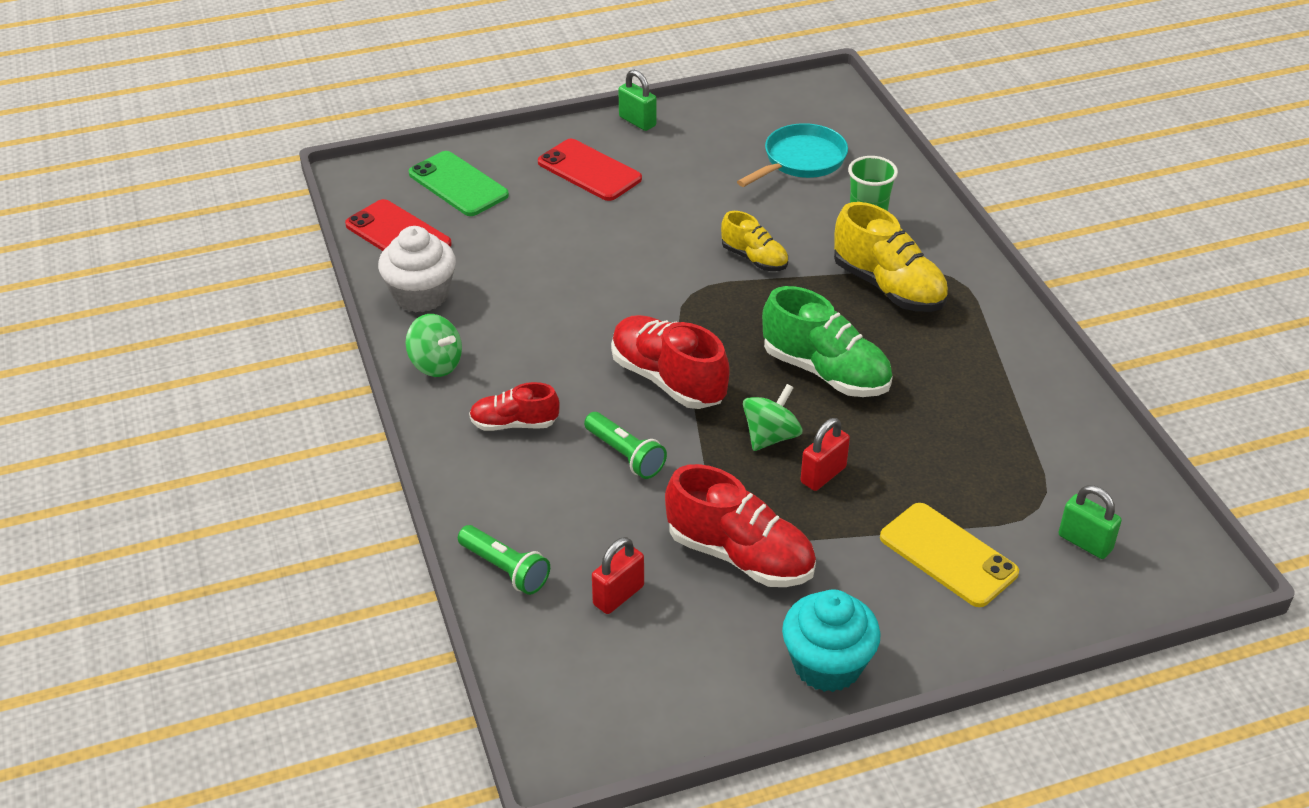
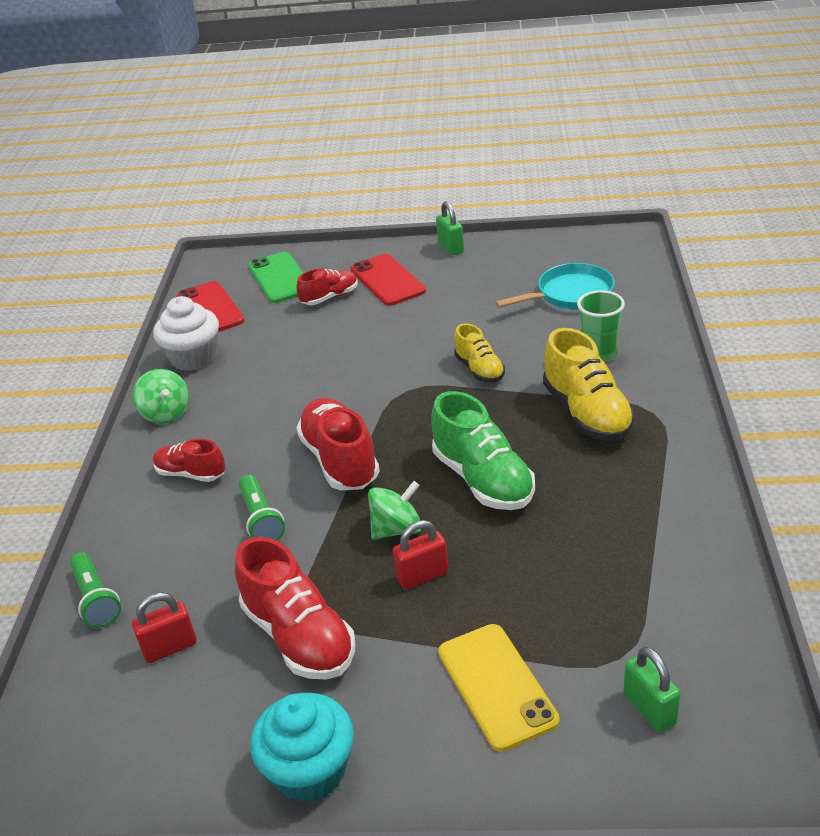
camera: 25 degrees right, 5 degrees down
none -> red shoe [296,269,358,305]

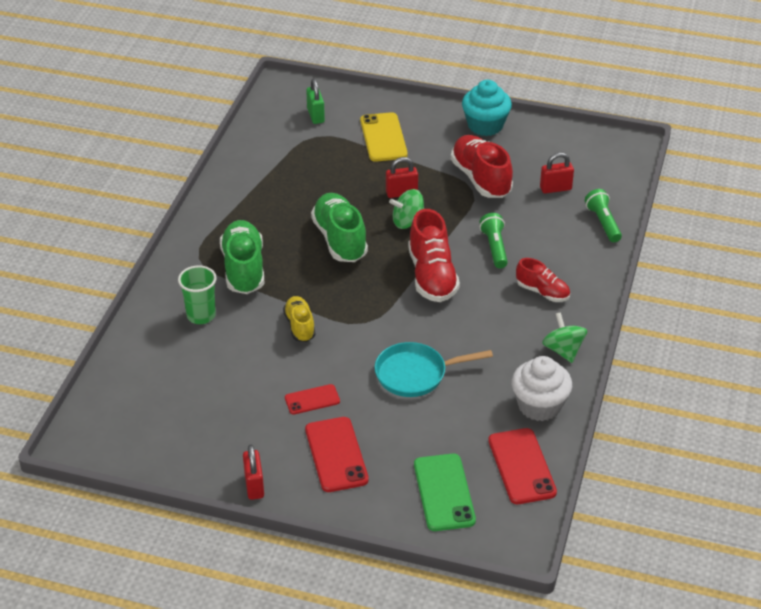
camera: 170 degrees left, 5 degrees up
red shoe [296,269,358,305] -> none
green padlock [436,201,464,255] -> red padlock [243,445,264,500]
turquoise pan [495,263,615,309] -> turquoise pan moved to [374,342,493,397]
yellow shoe [543,328,635,441] -> green shoe [220,220,264,294]
none -> red phone [285,384,340,415]

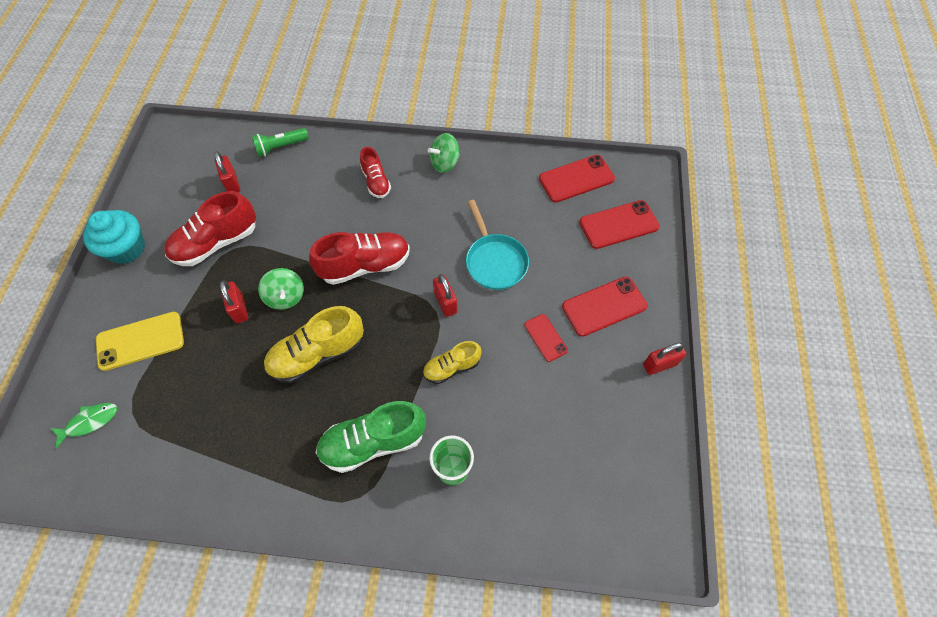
camera: 100 degrees left, 20 degrees up
green padlock [306,79,325,124] -> green fish [50,403,117,449]
green shoe [311,193,368,262] -> yellow shoe [264,306,364,384]
green phone [414,454,476,531] -> red phone [579,200,660,249]
green flashlight [479,213,508,268] -> none
white cupcake [511,356,572,421] -> none
red shoe [516,258,570,302] -> red shoe turned 135 degrees clockwise [360,147,391,198]
none -> red padlock [433,274,457,317]

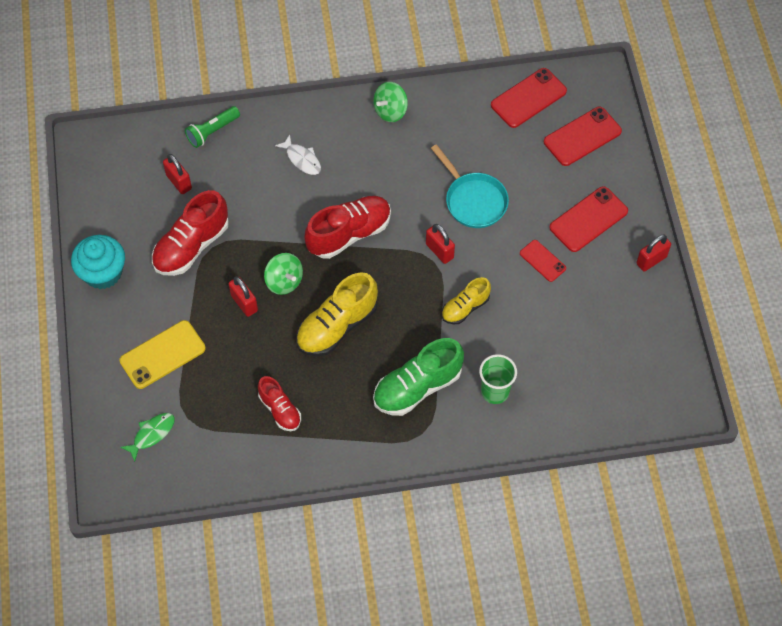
camera: 15 degrees left, 0 degrees up
red shoe [360,147,391,198] -> red shoe moved to [258,376,301,431]
none -> white fish [275,134,321,175]

